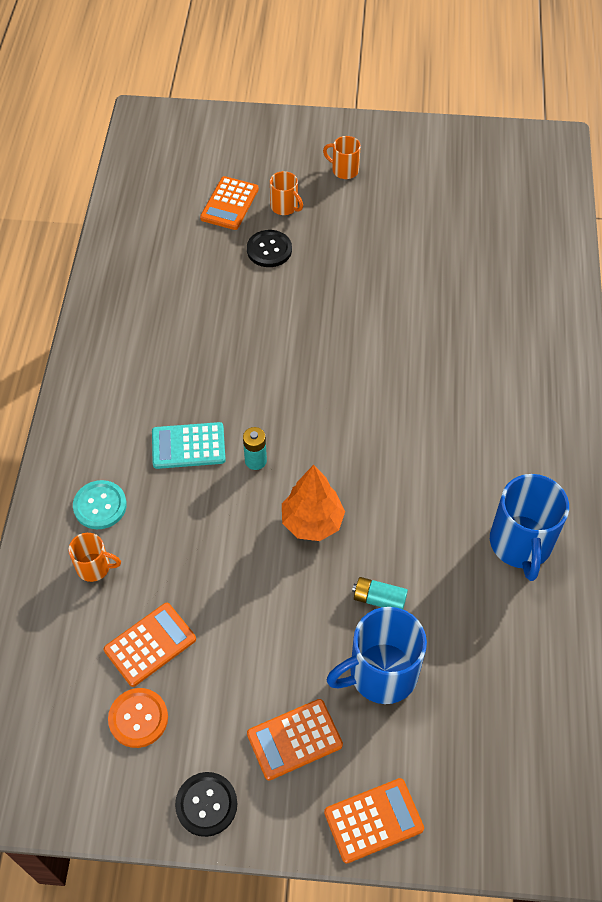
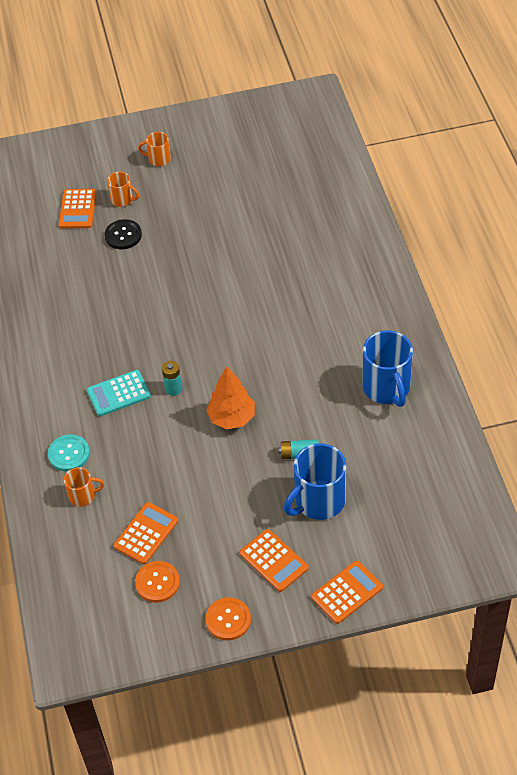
camera: 15 degrees left, 5 degrees down
black button [175,772,237,837] -> orange button [206,597,251,640]
orange calculator [247,699,343,781] -> orange calculator turned 90 degrees counterclockwise [240,529,309,592]

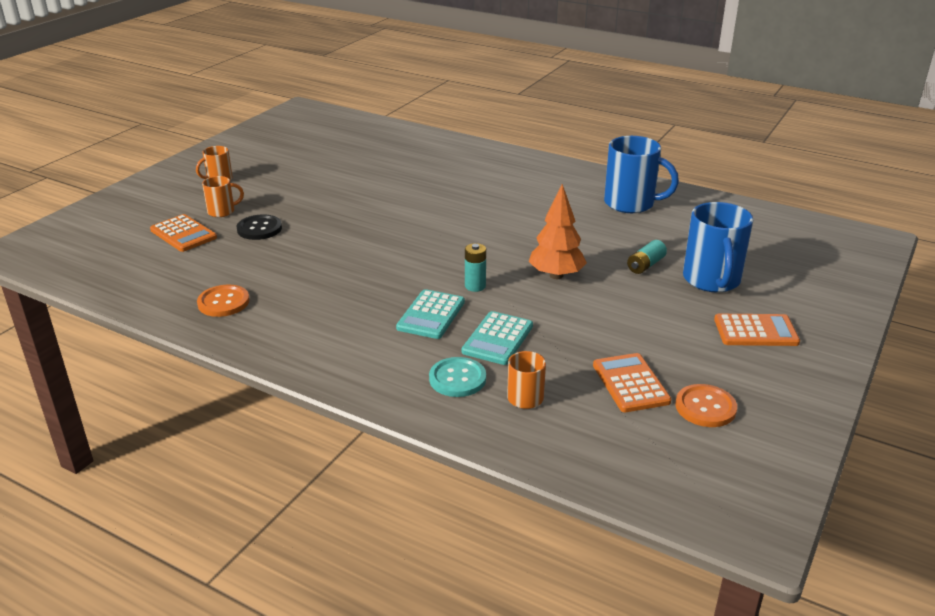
camera: 50 degrees left, 20 degrees down
orange button [206,597,251,640] -> orange button moved to [197,285,249,317]
orange calculator [311,560,383,624] -> none
none -> turquoise calculator [462,311,533,365]

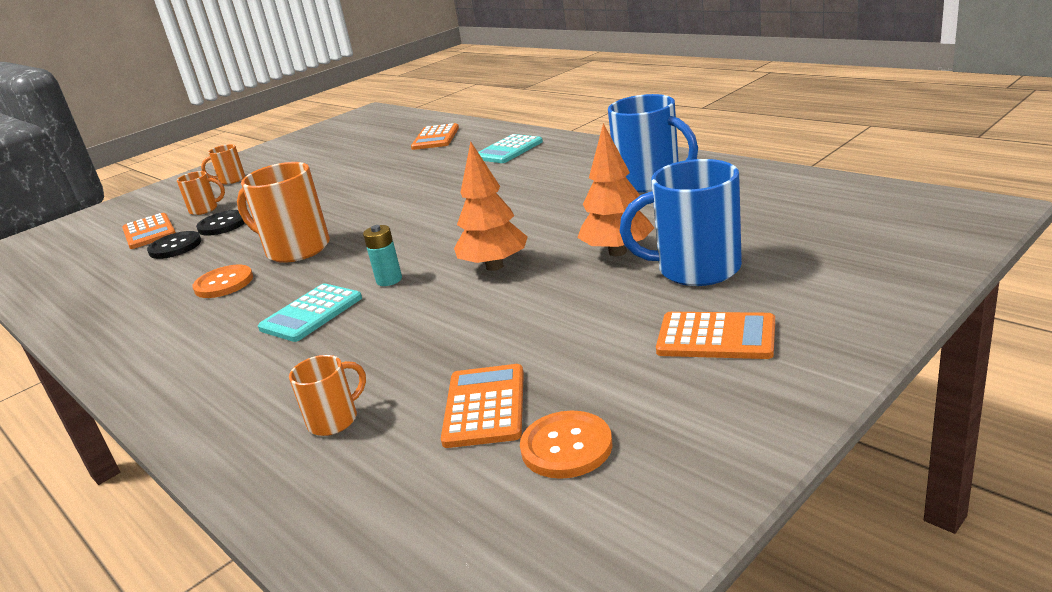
camera: 20 degrees right, 5 degrees down
orange button [197,285,249,317] -> orange button moved to [193,265,253,298]
turquoise button [429,357,486,397] -> none
turquoise calculator [462,311,533,365] -> turquoise calculator moved to [478,134,543,163]
turquoise battery [627,240,667,274] -> orange tree [577,123,654,256]
blue mug [683,202,754,293] -> blue mug turned 75 degrees clockwise [620,159,742,286]
none -> black button [147,231,201,259]
none -> orange mug [237,162,330,263]
none -> orange calculator [411,123,459,150]

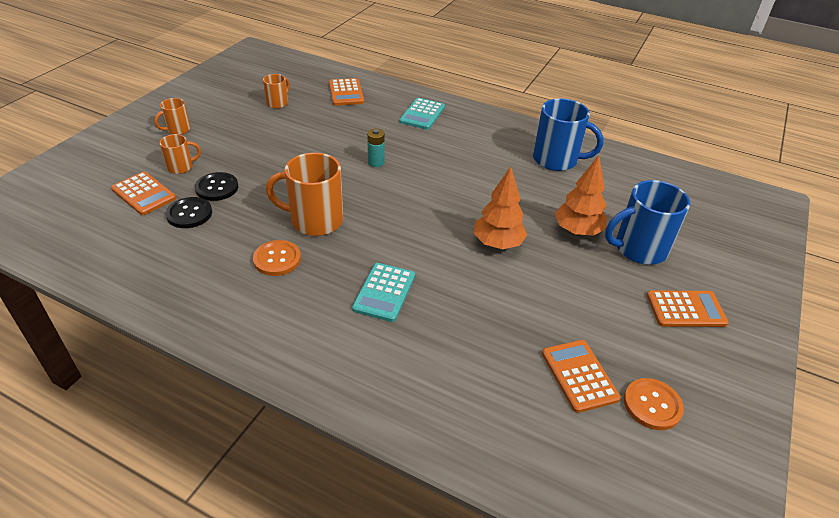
camera: 25 degrees left, 15 degrees up
orange mug [289,355,366,436] -> orange mug moved to [263,74,290,109]
turquoise battery [363,225,402,286] -> turquoise battery moved to [367,129,385,167]

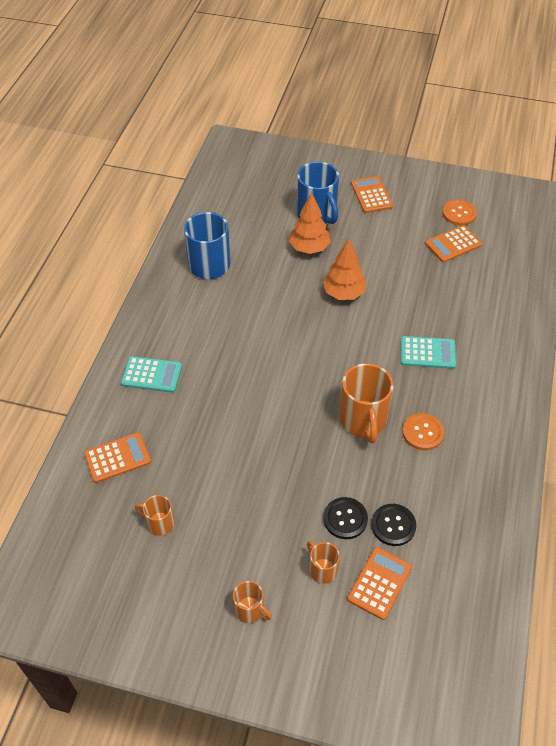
camera: 100 degrees left, 10 degrees up
turquoise battery [367,129,385,167] -> none

